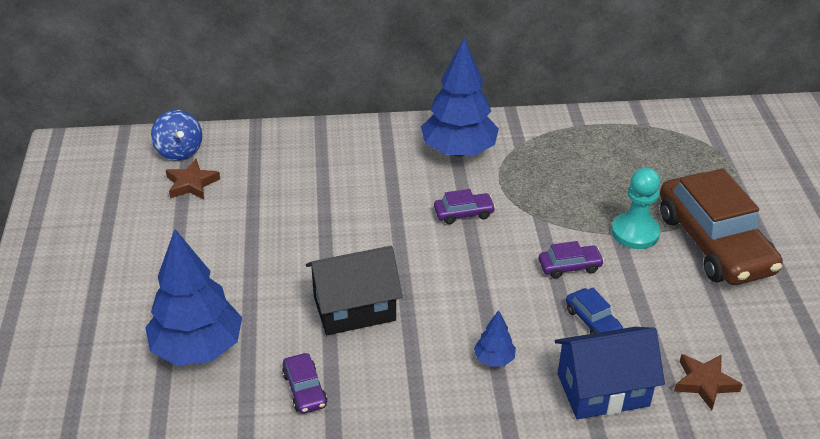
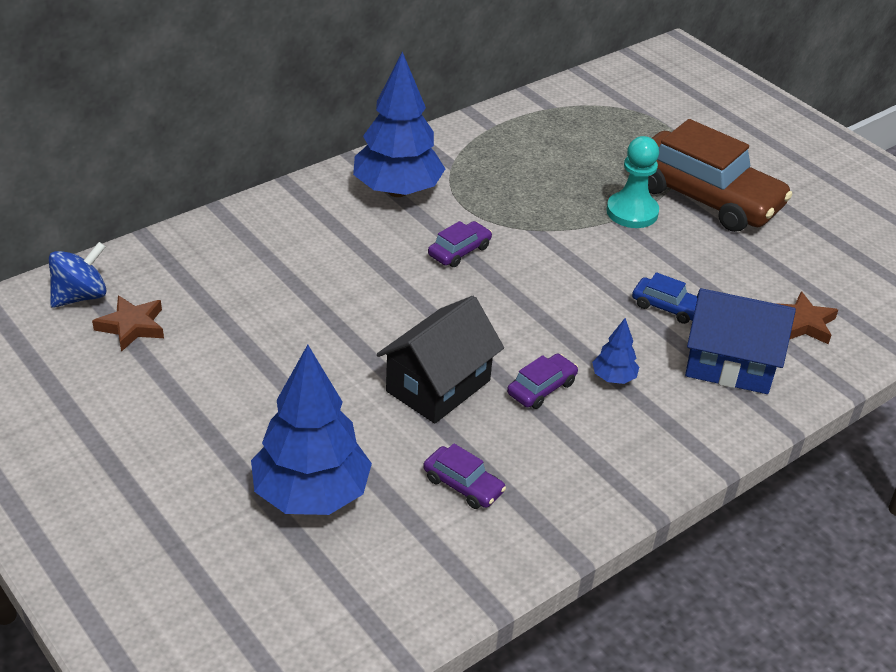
camera: 35 degrees left, 0 degrees up
blue spinning top [151,110,202,161] -> blue spinning top turned 75 degrees counterclockwise [49,242,107,308]
purple car [539,241,604,278] -> purple car moved to [507,354,578,409]
blue house [555,327,665,419] -> blue house turned 60 degrees clockwise [685,288,796,394]

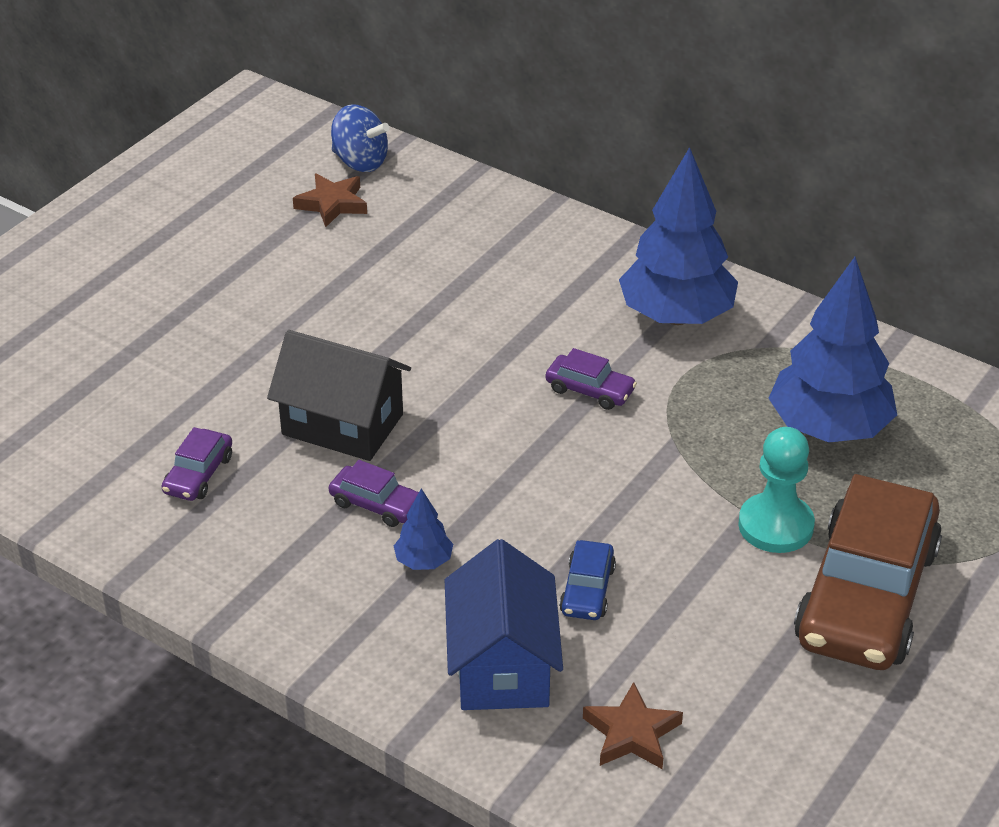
camera: 75 degrees right, 0 degrees up
blue tree [251,345,372,515] -> blue tree moved to [769,257,897,442]

